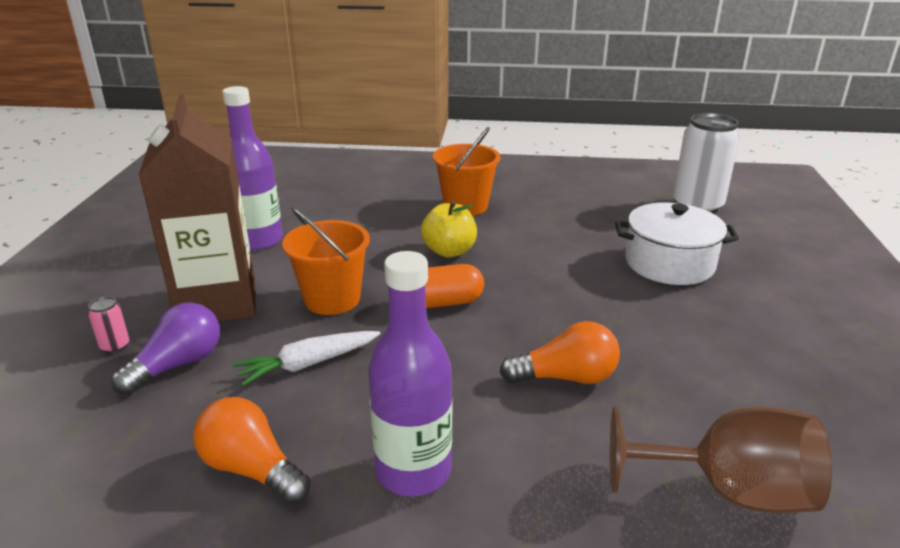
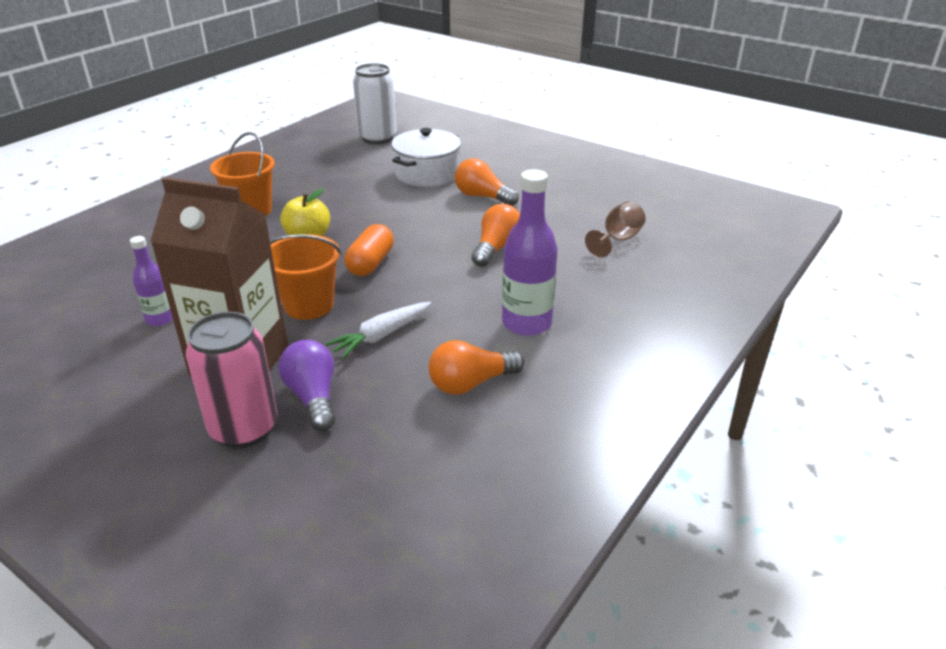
camera: 60 degrees left, 5 degrees up
pink can [88,296,130,354] -> pink can [186,312,278,449], size x2.41
purple bottle [222,86,283,250] -> purple bottle [130,236,173,326], size x0.57
white carrot [233,331,381,386] -> white carrot turned 45 degrees clockwise [325,302,431,359]
brown goblet [610,407,832,514] -> brown goblet [585,201,646,257], size x0.64
none -> orange light bulb [455,158,519,206]

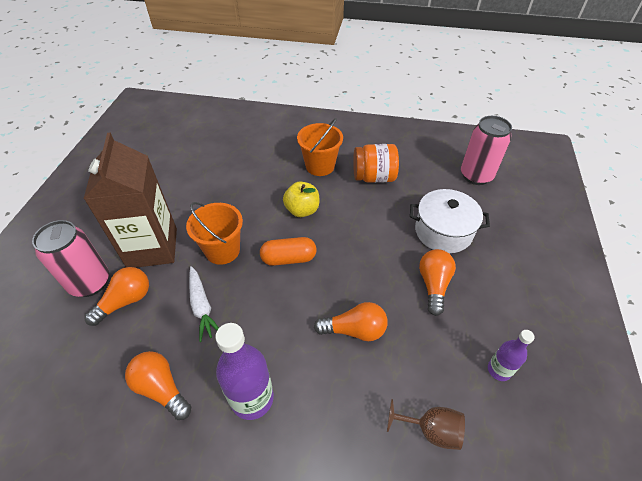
camera: 65 degrees right, 15 degrees up
purple bottle [130,236,173,326] -> purple bottle moved to [488,330,535,381]
purple light bulb [278,340,335,431] -> orange light bulb [84,267,149,326]
white carrot [325,302,431,359] -> white carrot turned 135 degrees counterclockwise [189,266,219,342]
white can [353,63,397,144] -> pink can [461,116,512,185]
none -> orange jar [353,144,399,183]

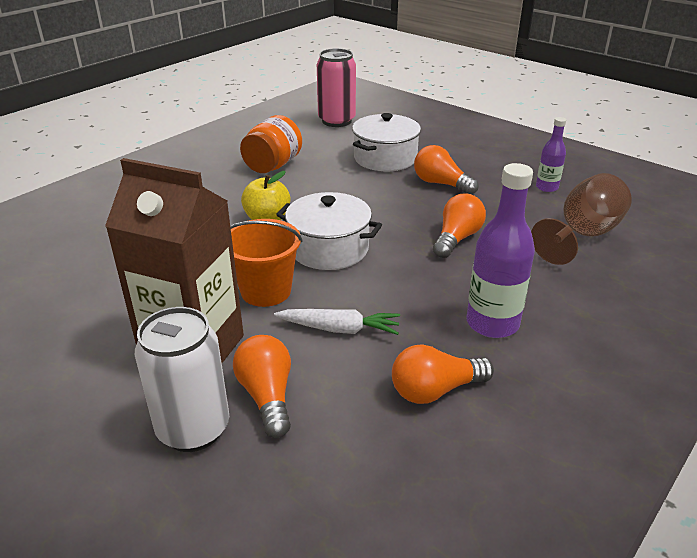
camera: 60 degrees left, 15 degrees down
pink can [32,220,109,297] -> white can [135,307,229,452]
orange capsule [260,237,316,266] -> white pot [276,192,382,270]
orange bucket [297,118,343,176] -> none
brown goblet [387,399,465,450] -> brown goblet [531,173,632,265], size x1.57

